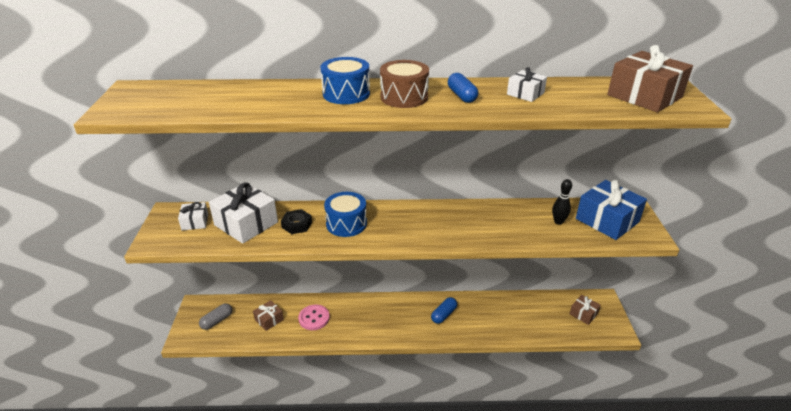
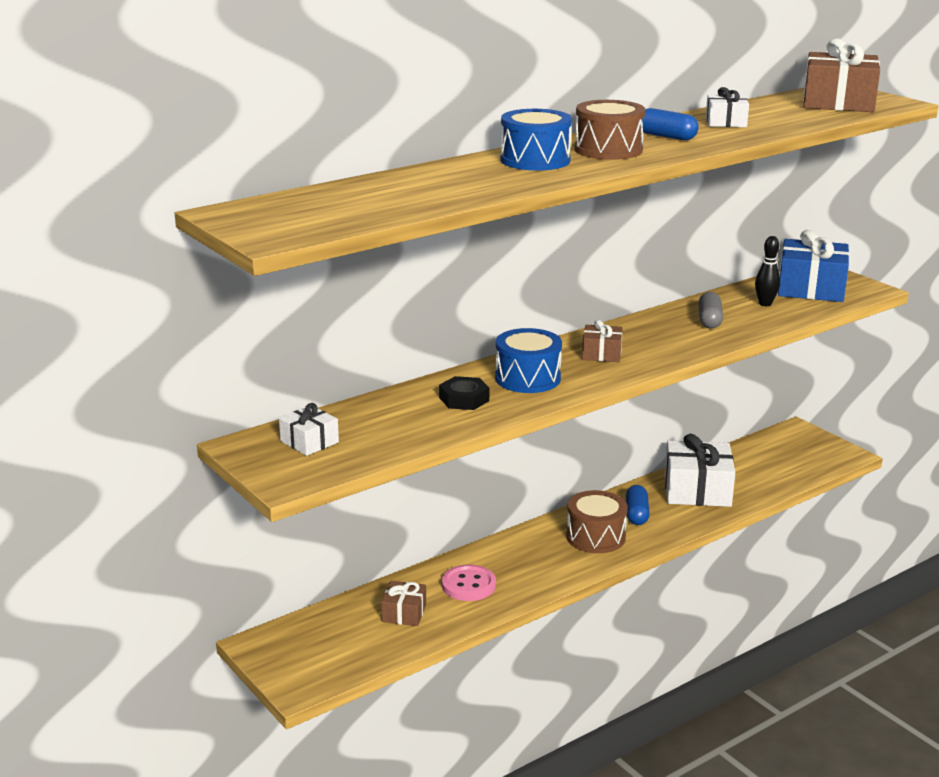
camera: 35 degrees left, 10 degrees down
grey capsule [199,303,232,330] -> grey capsule moved to [698,292,723,329]
white gift [209,182,278,244] -> white gift moved to [665,434,735,507]
brown gift [570,295,601,325] -> brown gift moved to [582,320,623,362]
none -> brown drum [566,490,628,553]

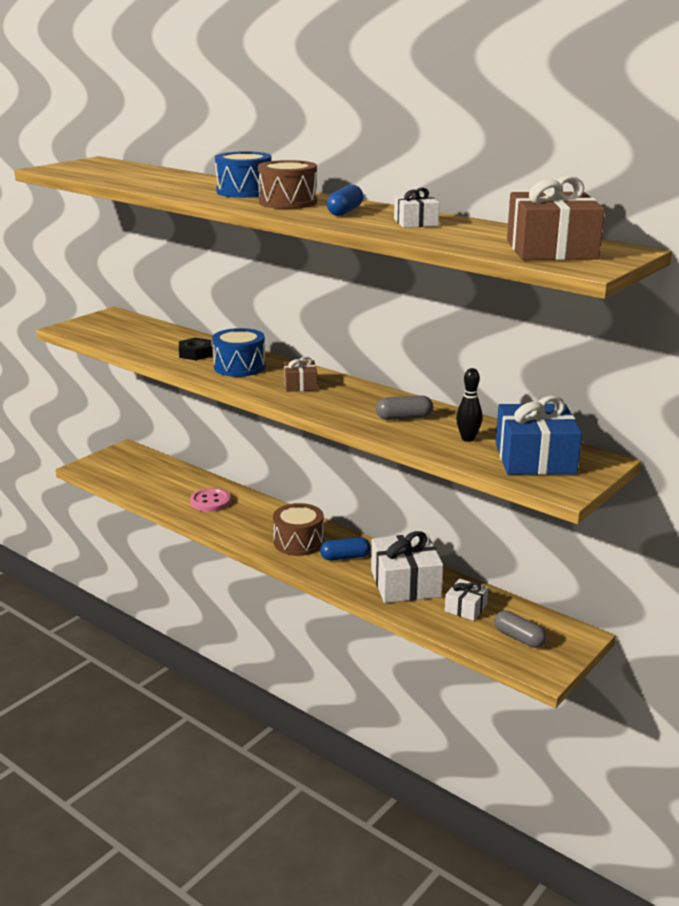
camera: 75 degrees right, 0 degrees up
white gift [279,403,339,456] -> white gift moved to [445,579,488,621]
brown gift [381,581,426,626] -> none
none -> grey capsule [494,610,547,648]

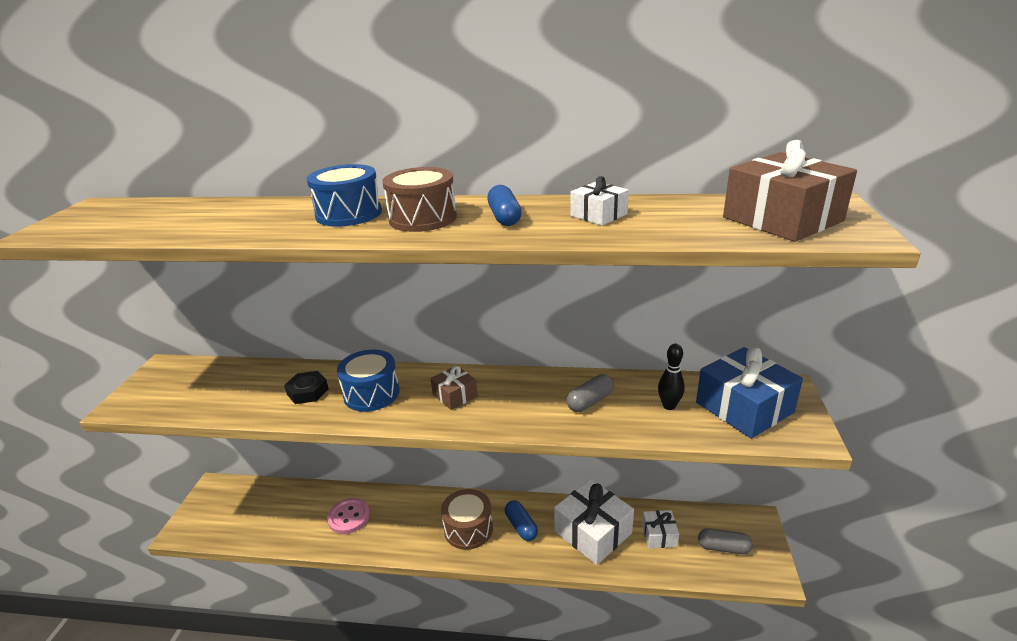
camera: 30 degrees left, 5 degrees up
blue capsule [320,537,371,560] -> blue capsule turned 75 degrees counterclockwise [505,500,538,541]

